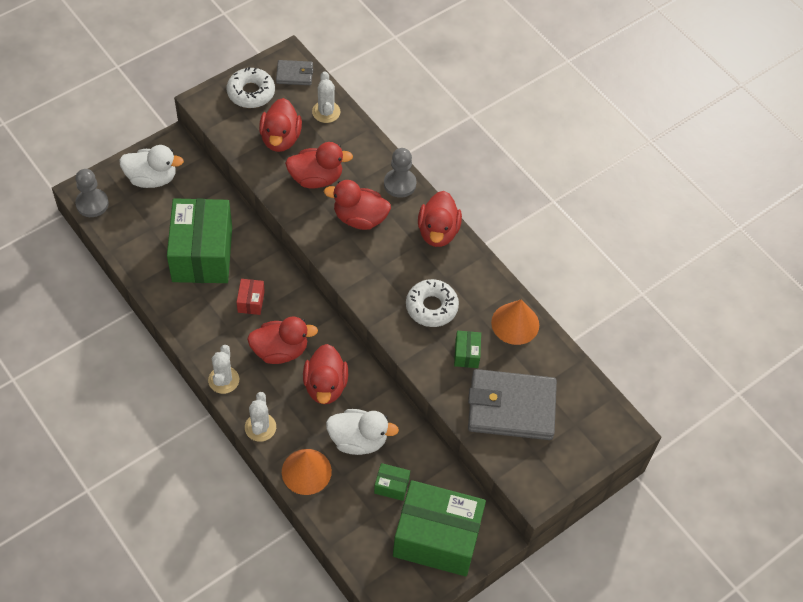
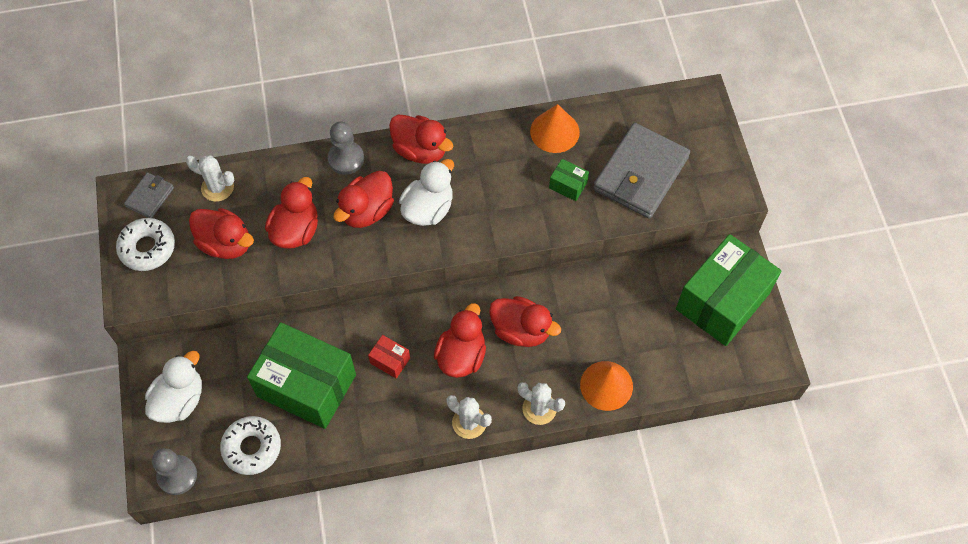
camera: 60 degrees left, 5 degrees up
white duck [326,409,399,455] -> white duck moved to [399,159,454,226]
green box [374,463,410,501] -> none
white donut [406,279,459,327] -> white donut moved to [220,416,281,475]

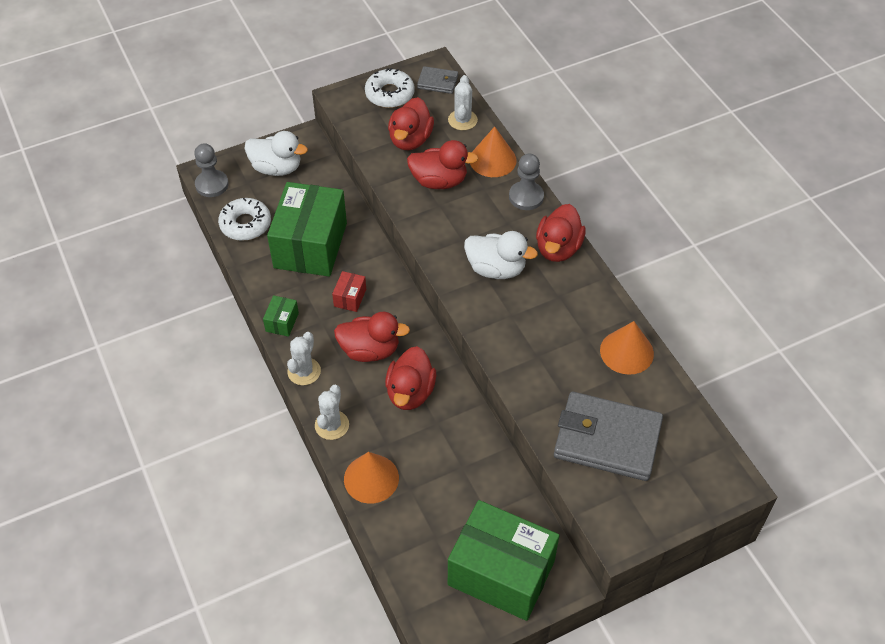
camera: 75 degrees right, 10 degrees down
red duck [333,171,394,228] -> none
green box [549,159,589,201] -> green box moved to [263,295,299,337]
none -> orange cone [470,126,517,177]

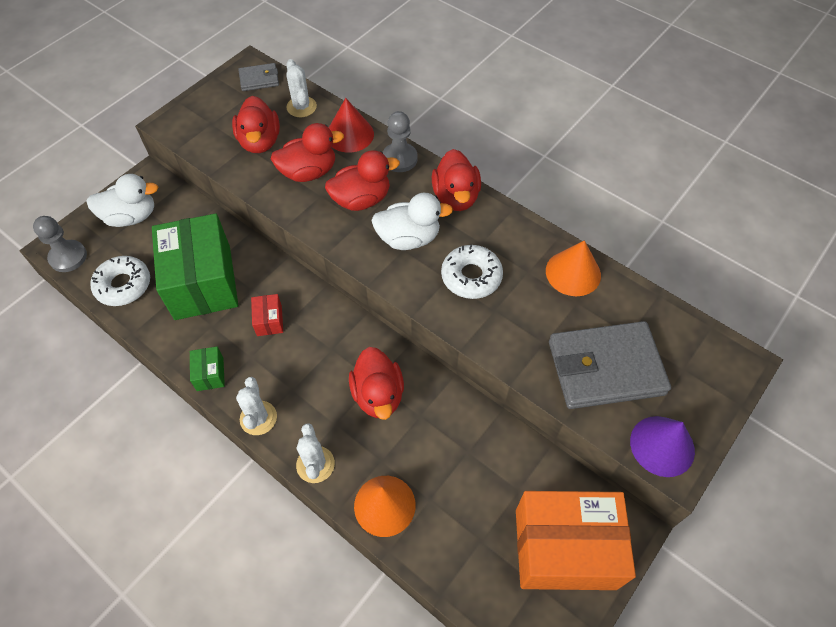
camera: 25 degrees left, 5 degrees up
red duck [334,312,410,362] -> red duck moved to [325,150,400,211]
white donut [365,68,415,108] -> white donut moved to [441,245,503,299]
green box [448,500,559,621] -> orange box [516,491,636,590]
orange cone [470,126,517,177] -> red cone [329,98,374,153]
none -> purple cone [630,416,695,477]

